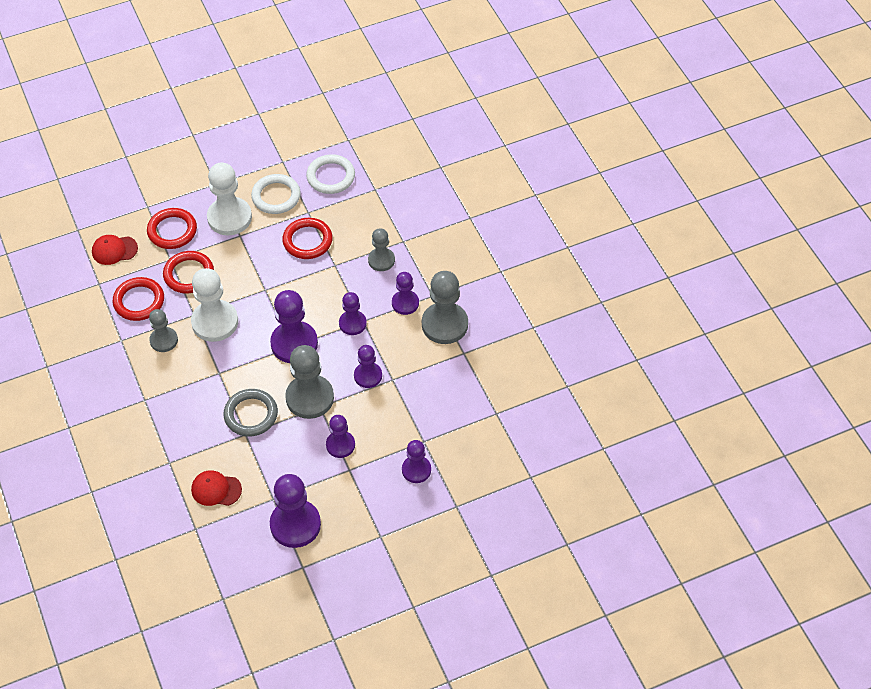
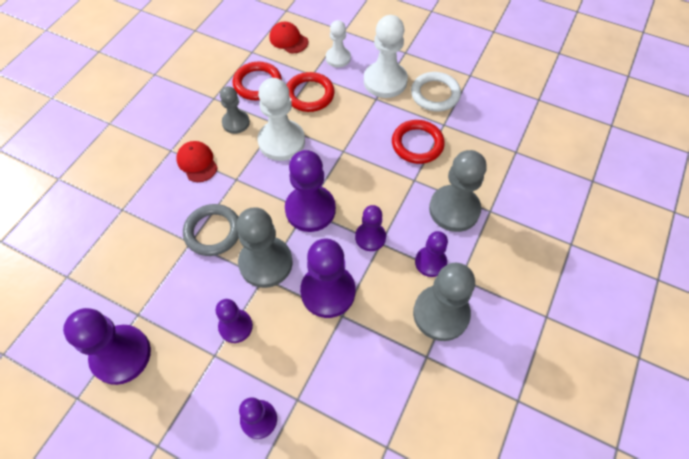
camera: 50 degrees right, 5 degrees up
red ring [147,208,197,249] -> white pawn [326,20,351,68]
red cap [191,470,242,506] -> red cap moved to [176,141,218,182]
white ring [306,154,355,194] -> none
purple pawn [354,345,382,388] -> purple pawn [300,239,355,318], size x1.68
grey pawn [368,228,395,271] -> grey pawn [429,150,487,232], size x1.68

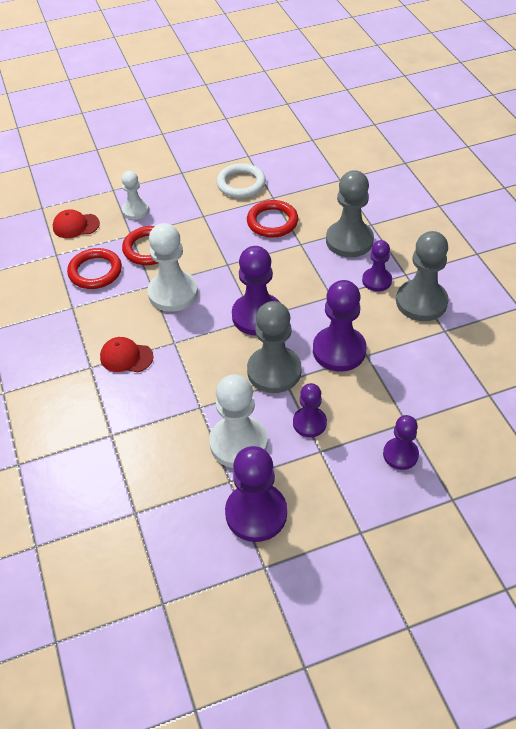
camera: 45 degrees left, 10 degrees down
grey ring [183,204,239,256] -> none
grey pawn [220,86,250,134] -> none
purple pawn [355,205,386,251] -> none
white pawn [364,15,408,98] -> white pawn moved to [209,374,268,468]

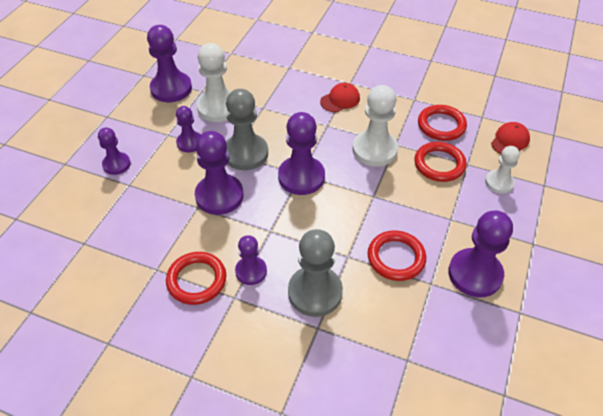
camera: 130 degrees right, 0 degrees up
white ring [216,163,266,198] -> purple pawn [448,211,513,298]
grey pawn [396,231,448,321] -> red ring [166,252,226,305]

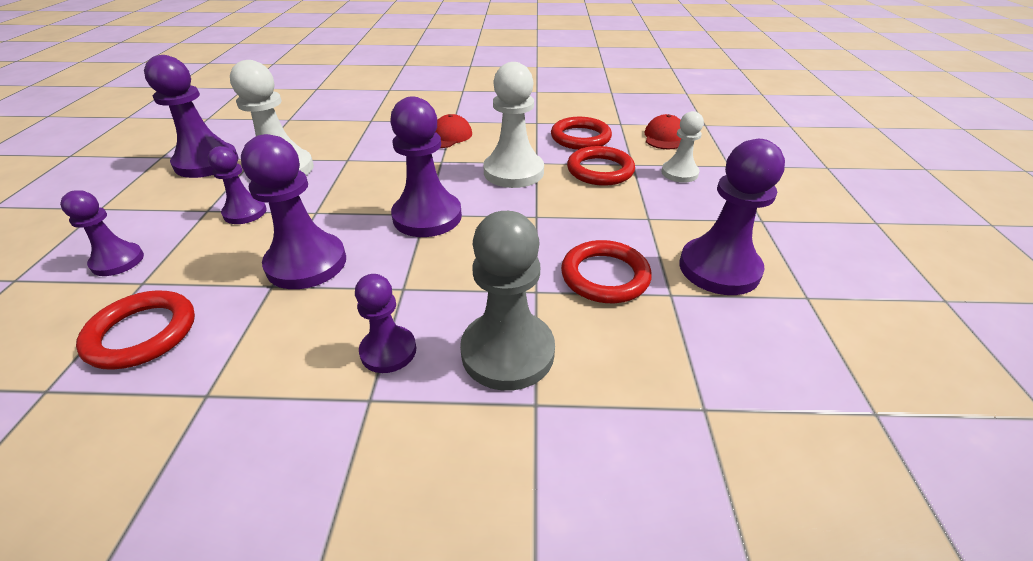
camera: 20 degrees left, 10 degrees down
red ring [166,252,226,305] -> red ring moved to [76,290,195,370]
grey pawn [226,89,268,170] -> none

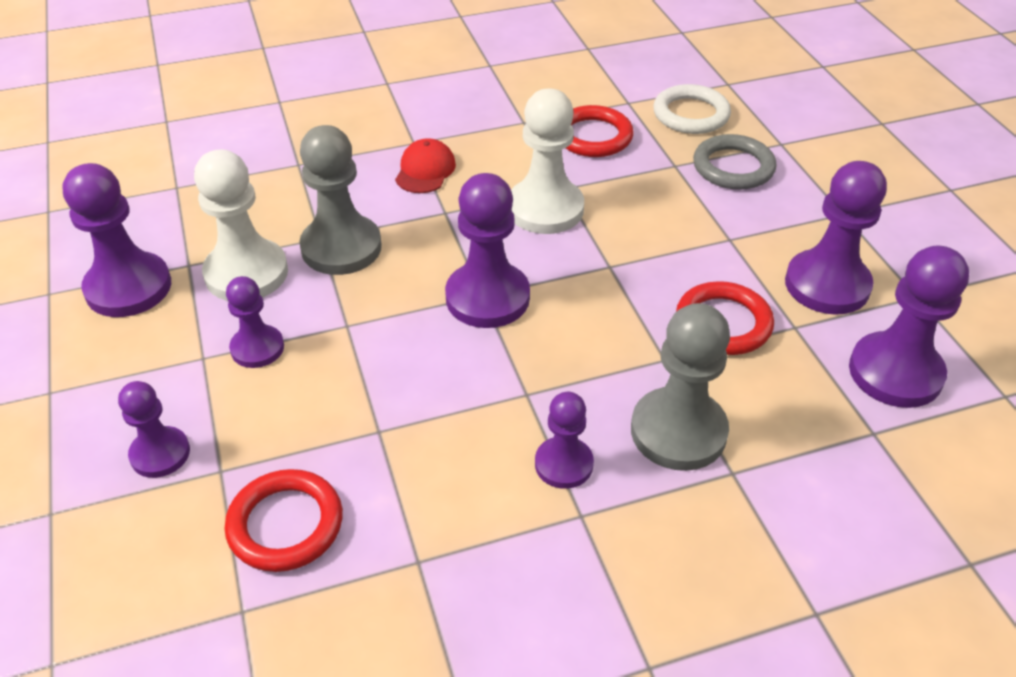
camera: 20 degrees left, 5 degrees up
purple pawn [241,134,346,289] -> purple pawn moved to [849,245,969,408]
red ring [567,146,635,186] -> none
red cap [645,114,681,150] -> white ring [653,84,731,134]
white pawn [661,111,704,183] -> grey ring [693,134,777,190]
none -> grey pawn [299,125,382,275]

